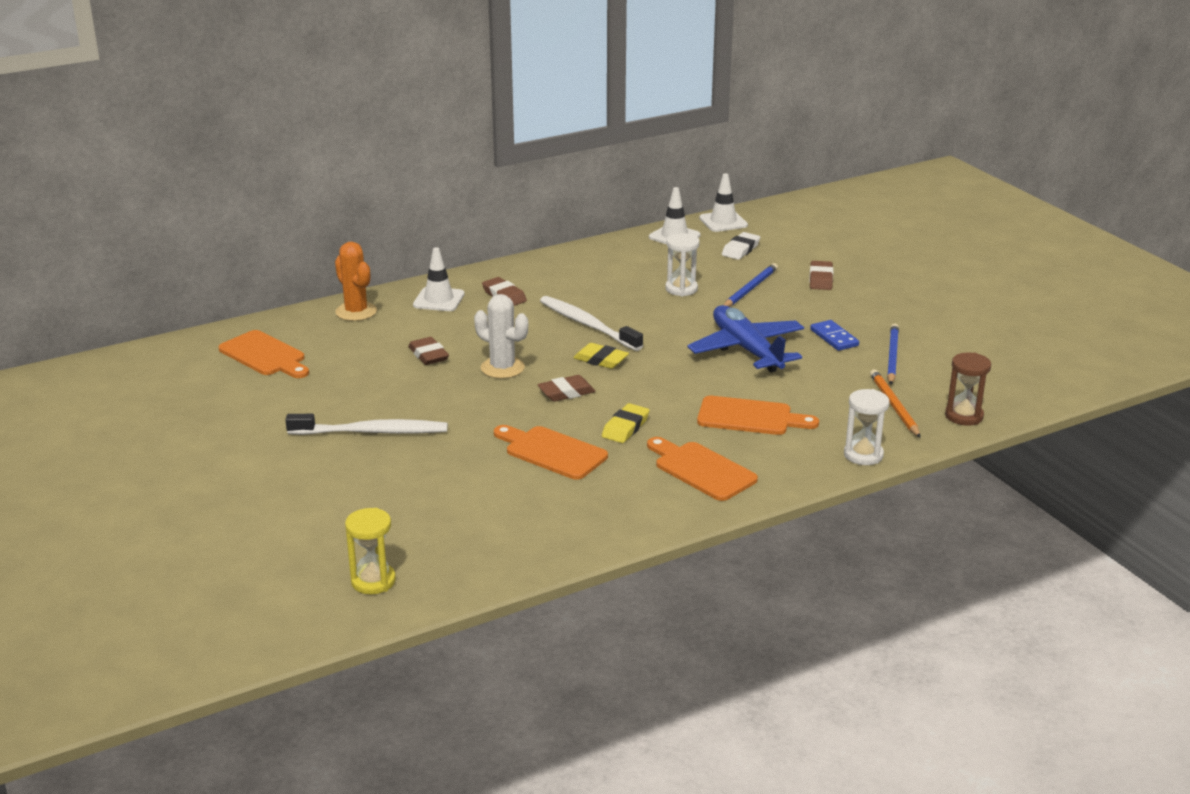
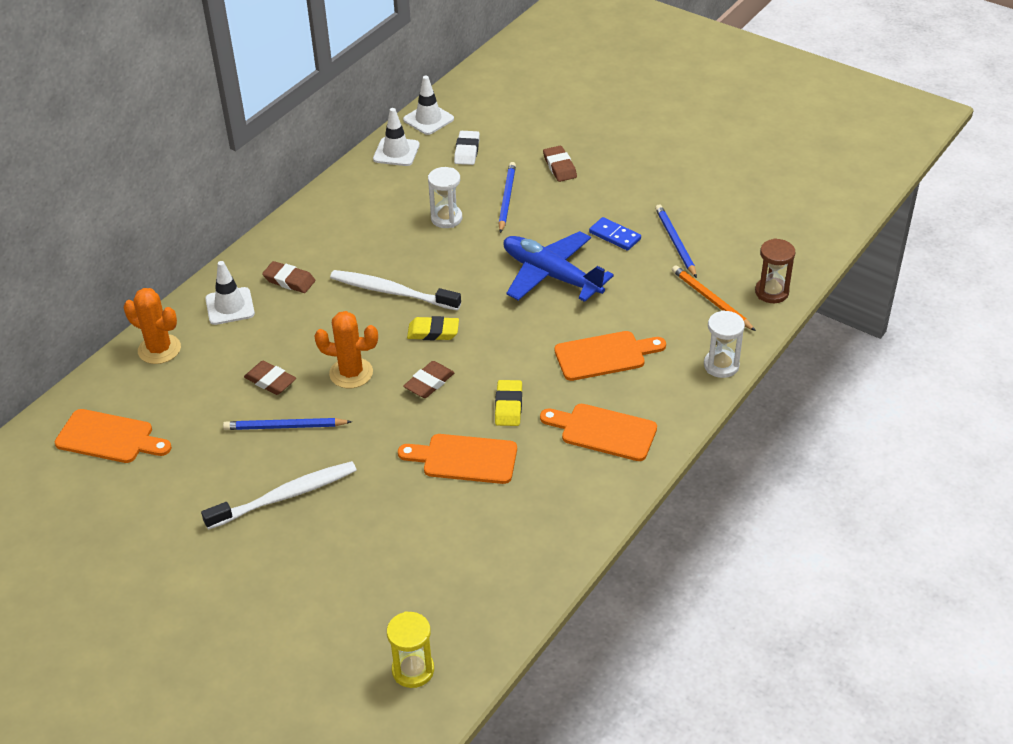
camera: 25 degrees left, 15 degrees up
white cactus [474,294,528,379] -> orange cactus [314,311,378,388]
none -> blue pencil [223,418,352,430]

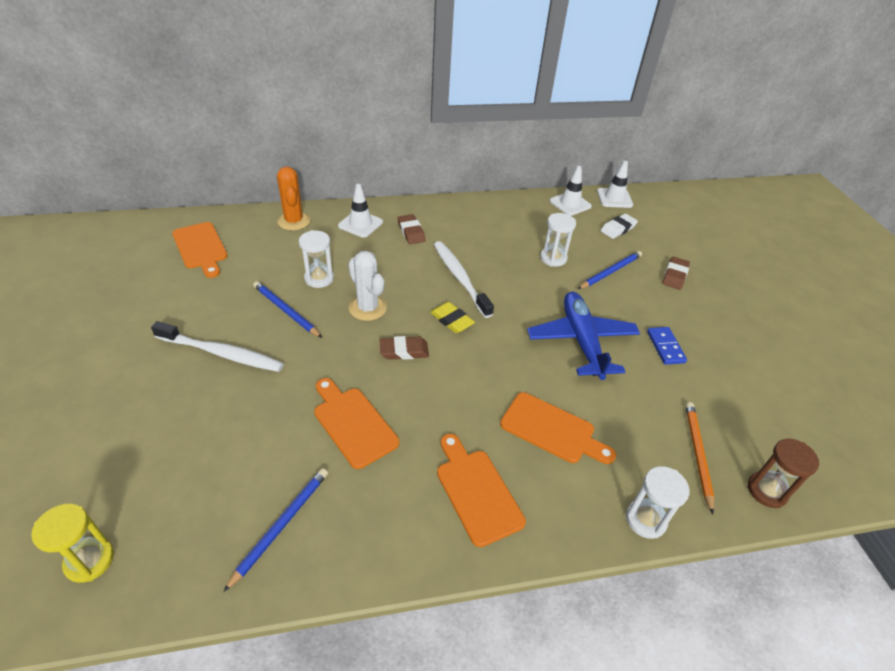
camera: 40 degrees right, 0 degrees up
brown eraser [244,361,296,395] -> white hourglass [299,230,334,288]
orange cactus [314,311,378,388] -> white cactus [348,251,387,321]
yellow eraser [495,380,522,426] -> none
blue pencil [655,205,697,278] -> blue pencil moved to [223,468,328,592]

